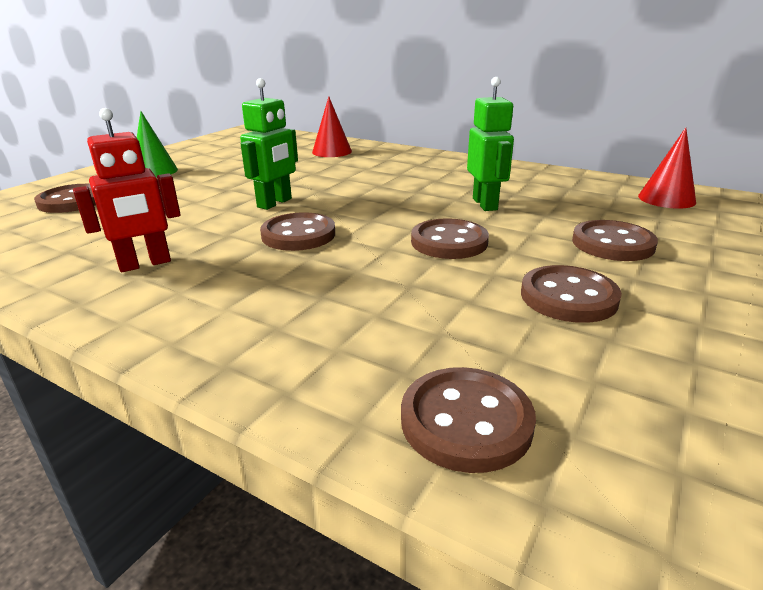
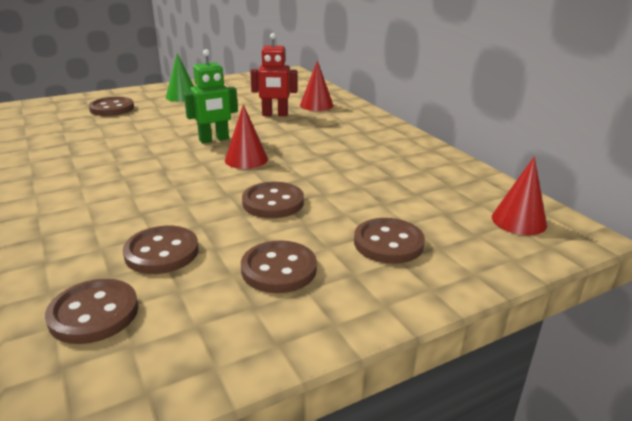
camera: 30 degrees right, 0 degrees up
red robot [73,108,181,272] -> red robot moved to [250,33,297,116]
brown button [260,212,335,251] -> brown button moved to [123,226,199,274]
green robot [467,77,514,211] -> none
none -> red cone [225,104,268,169]

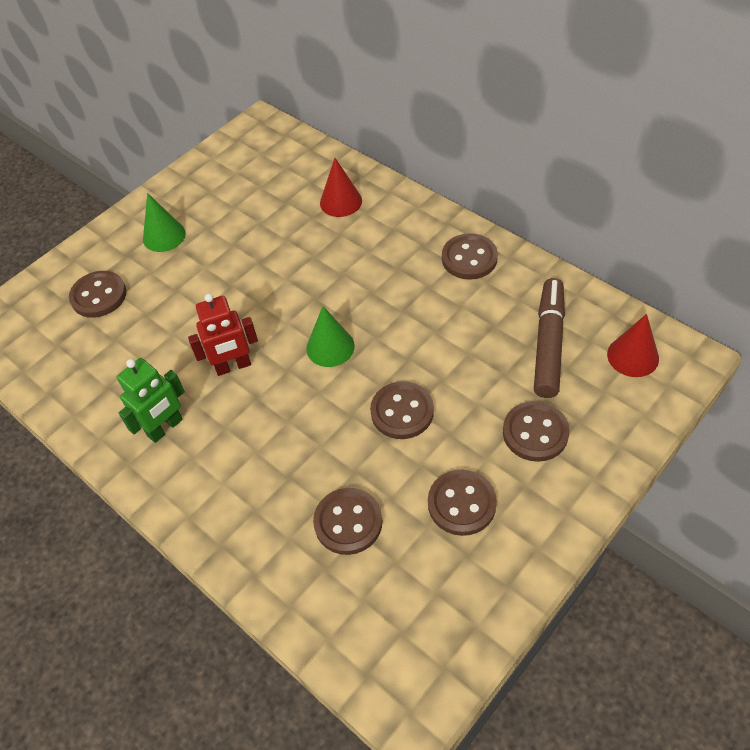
camera: 15 degrees left, 25 degrees up
brown button [45,279,139,344] -> brown button moved to [442,233,498,280]
green robot [184,49,238,144] -> green robot moved to [117,358,185,443]
red cone [225,104,268,169] -> green cone [306,306,355,367]
red robot [250,33,297,116] -> red robot moved to [188,293,258,376]
none -> brown marker [534,278,565,398]

